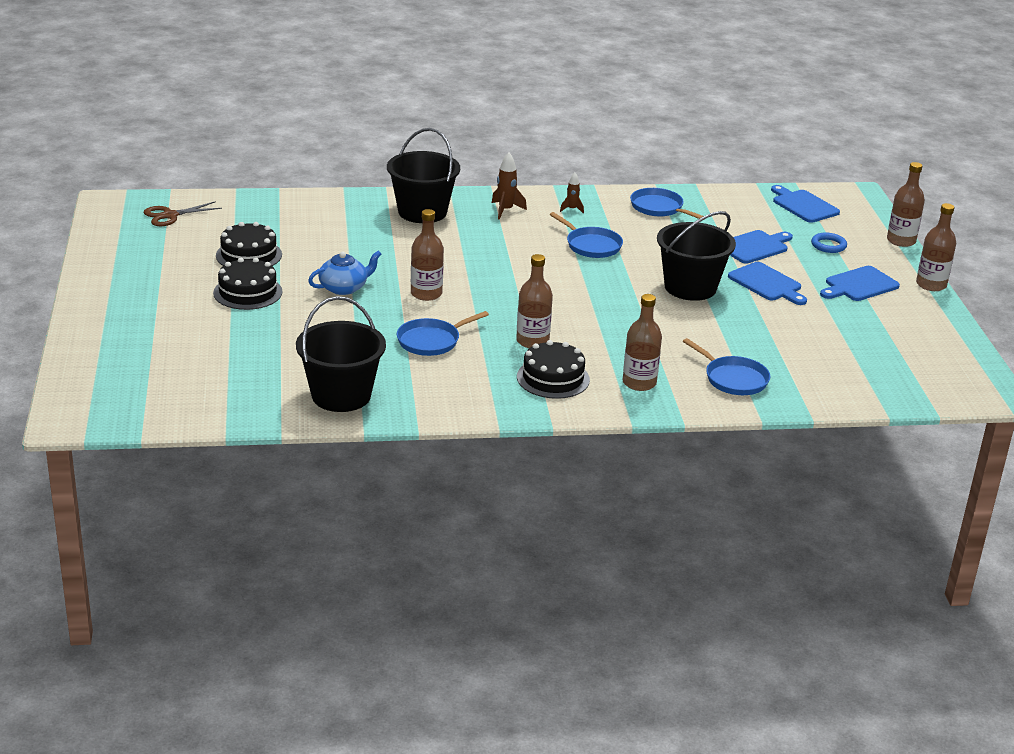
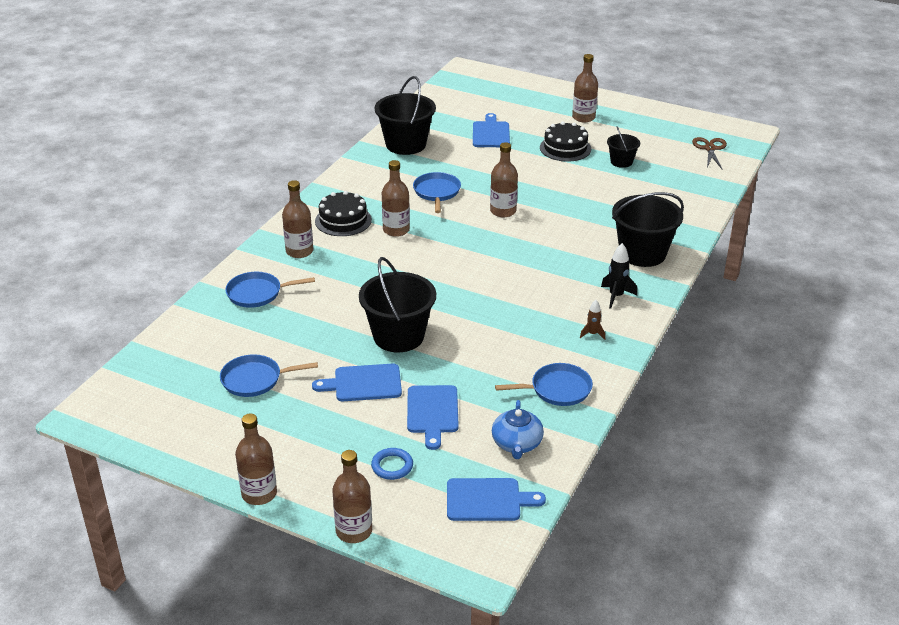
camera: 125 degrees right, 5 degrees up
black cake [216,222,282,266] -> black bucket [607,126,640,168]
blue teapot [308,250,381,295] -> blue teapot moved to [492,400,544,459]
brown rocket [492,152,527,220] -> black rocket [601,243,637,309]
blue pan [550,212,623,258] -> blue pan moved to [220,354,318,397]
blue cutting board [820,266,900,301] -> blue cutting board moved to [473,113,510,147]
none -> brown bottle [572,54,598,122]

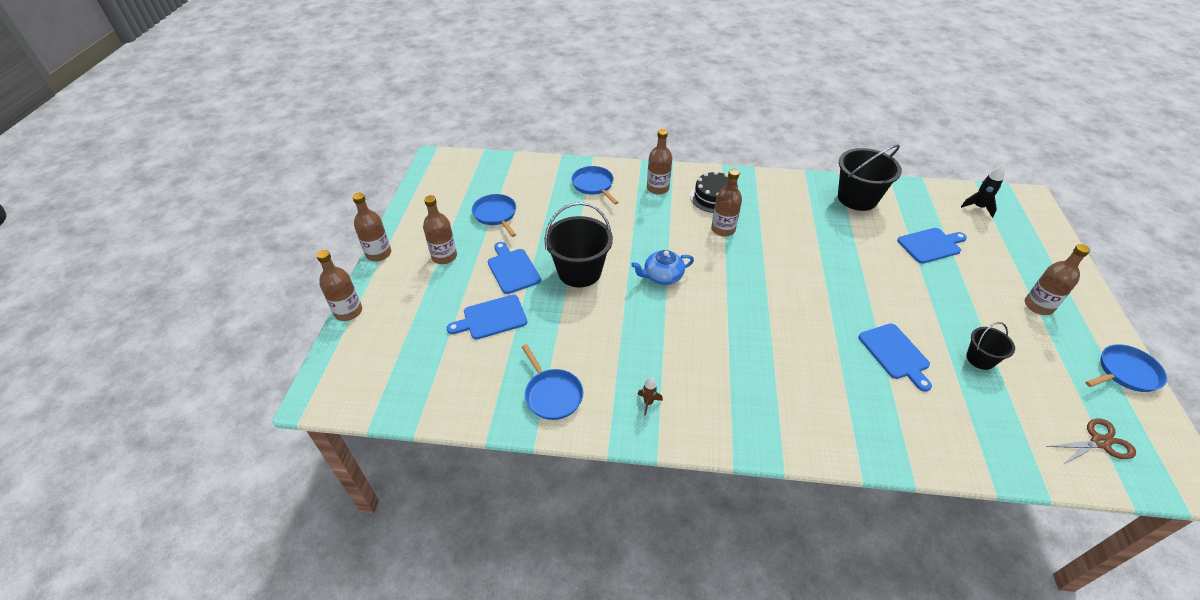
camera: 70 degrees right, 10 degrees up
blue ring [371,448,413,480] -> none
blue pan [413,172,461,213] -> blue pan moved to [1085,344,1167,392]
blue cutting board [447,478,546,521] -> blue cutting board moved to [859,324,932,392]
brown bottle [490,142,518,217] -> brown bottle moved to [423,195,457,264]
blue teapot [492,400,544,459] -> blue teapot moved to [631,250,694,285]
black cake [540,121,591,162] -> none
black rocket [601,243,637,309] -> black rocket moved to [961,164,1005,218]
black bucket [612,192,684,267] -> none

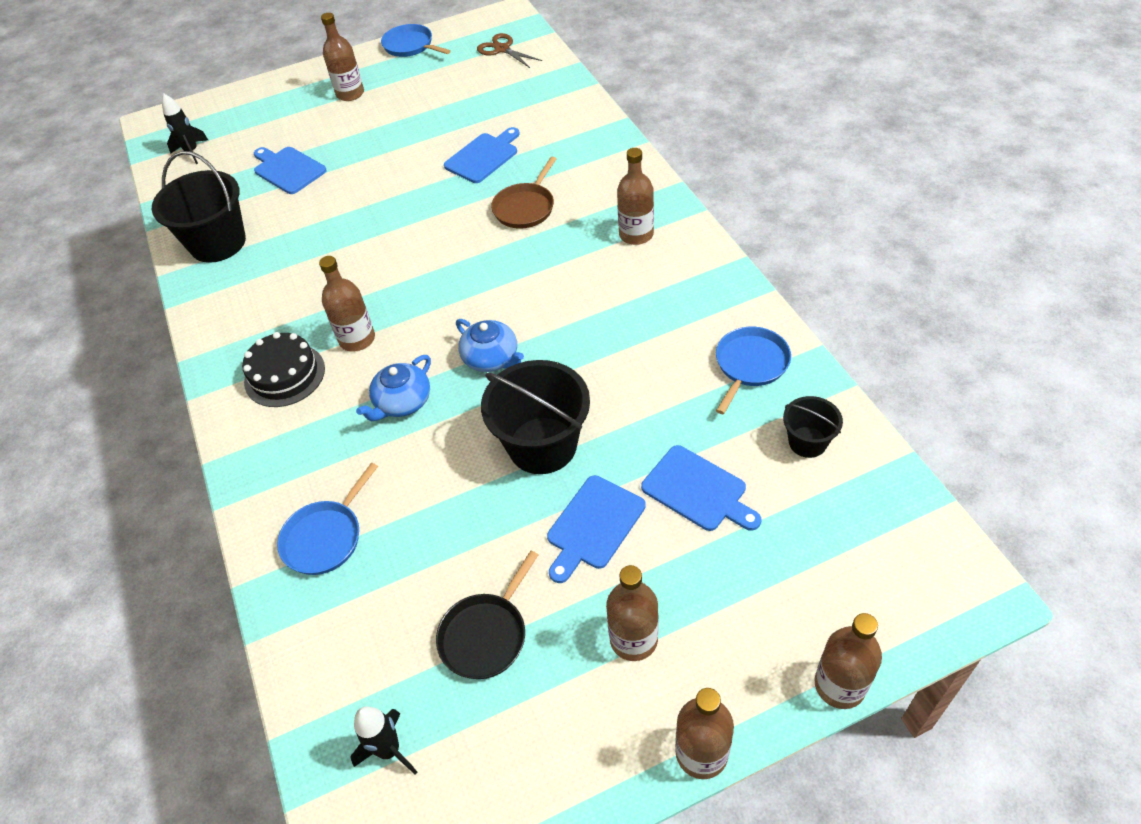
camera: 115 degrees left, 5 degrees up
blue pan [472,194,516,237] -> black pan [436,551,538,679]
brown rocket [637,377,663,416] -> none
brown bottle [647,129,672,195] -> brown bottle moved to [617,148,654,245]
black bucket [966,322,1015,370] -> black bucket moved to [783,396,843,458]
none -> black rocket [350,706,417,775]
none -> blue teapot [356,355,431,421]
none -> brown pan [491,157,556,229]

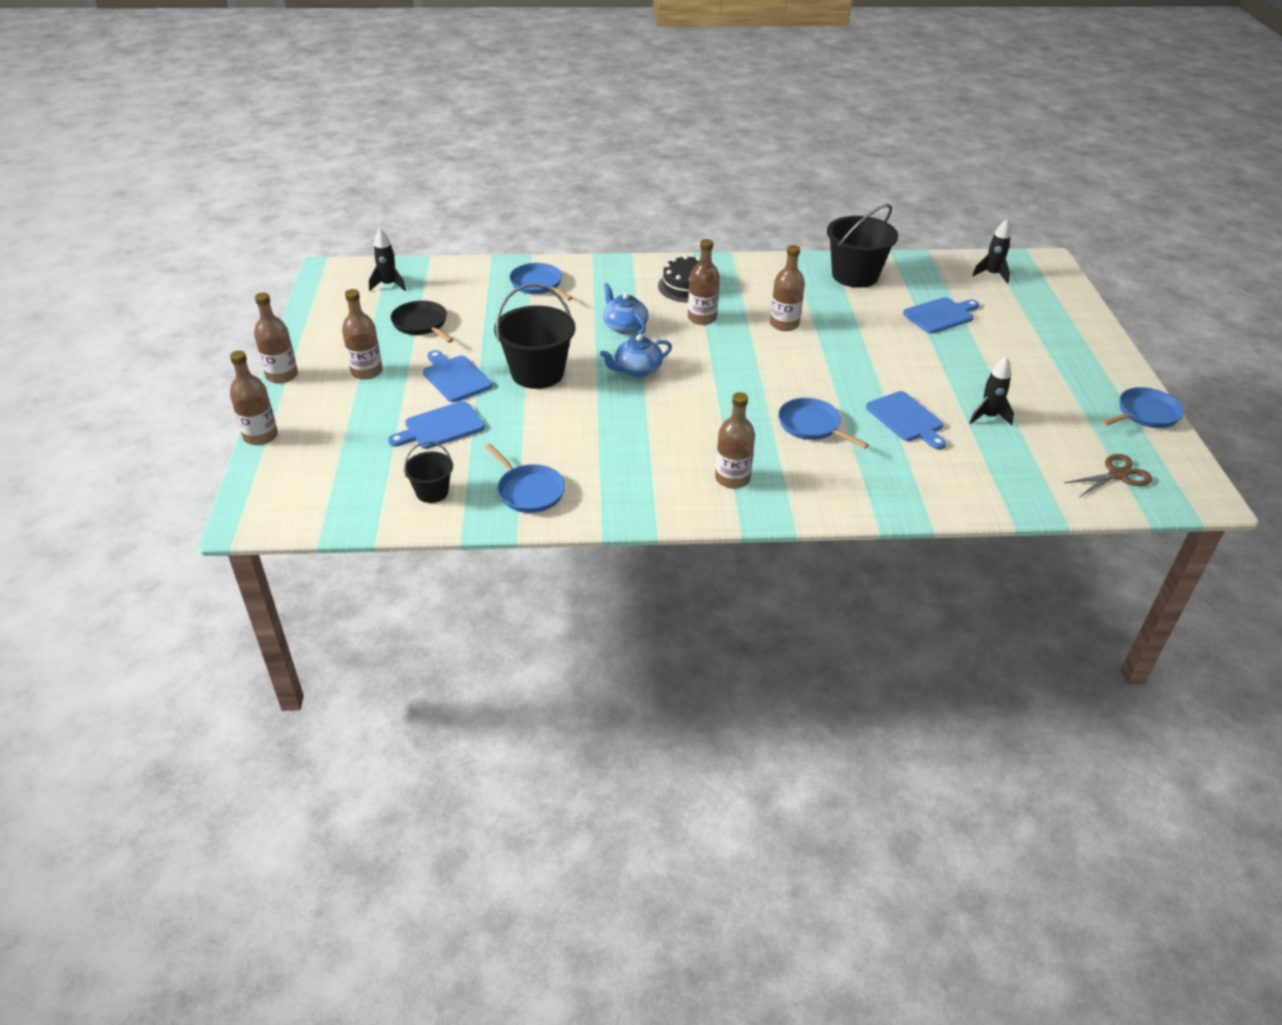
camera: 105 degrees right, 10 degrees down
brown bottle [321,13,364,101] -> brown bottle moved to [770,245,805,331]
brown pan [491,157,556,229] -> blue pan [778,398,869,449]
none -> black rocket [969,356,1014,426]

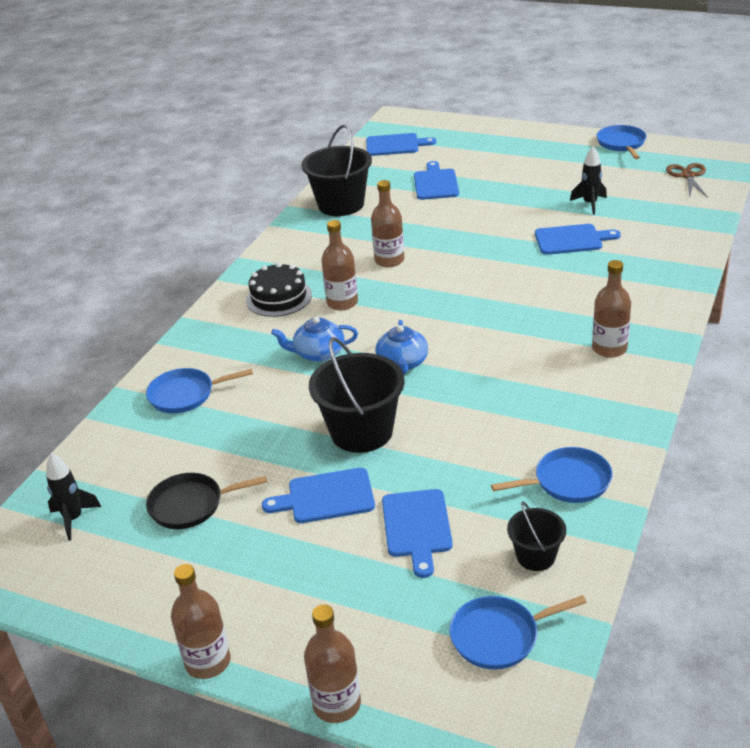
camera: 60 degrees left, 5 degrees down
brown bottle [342,289,383,380] -> none
blue pan [778,398,869,449] -> blue pan moved to [449,595,587,670]
black rocket [972,219,1011,284] -> blue cutting board [366,133,436,156]

